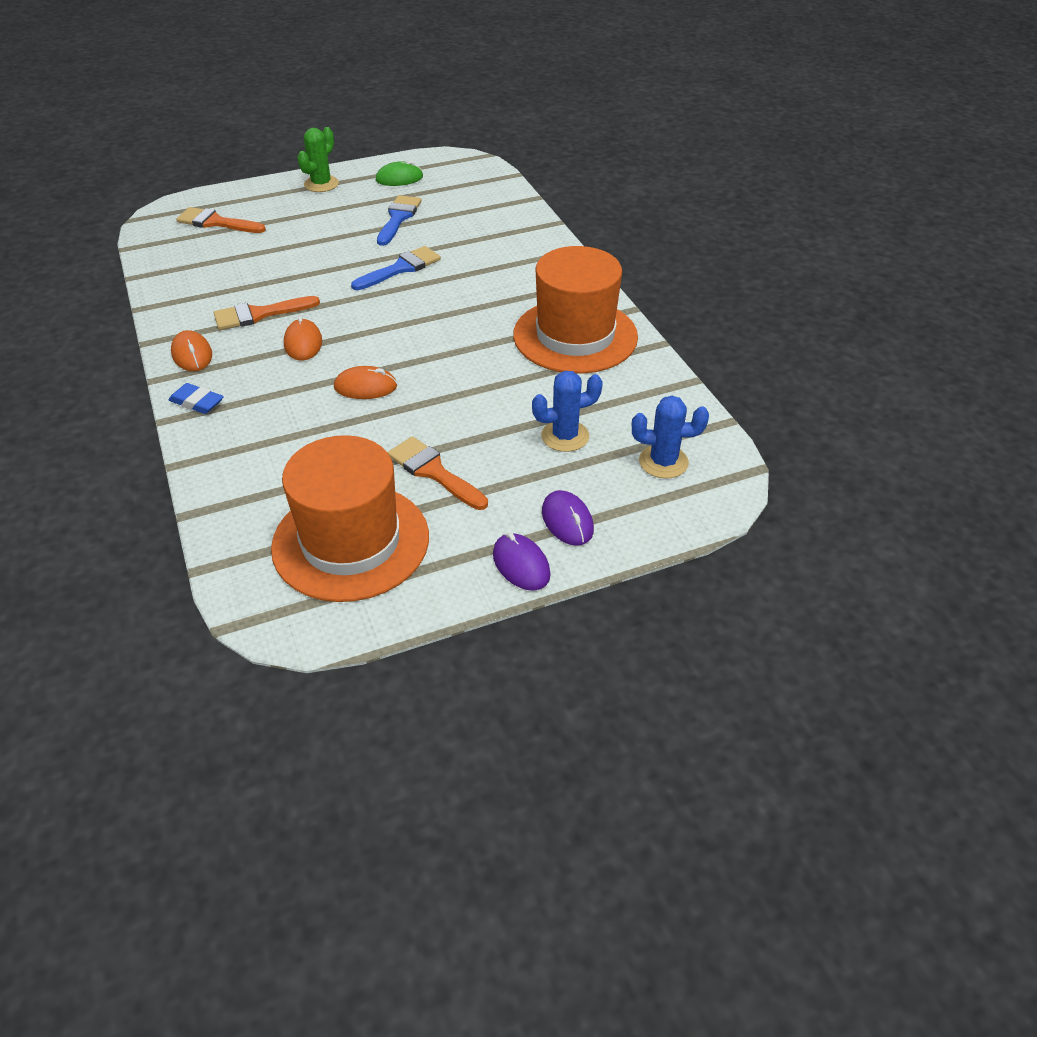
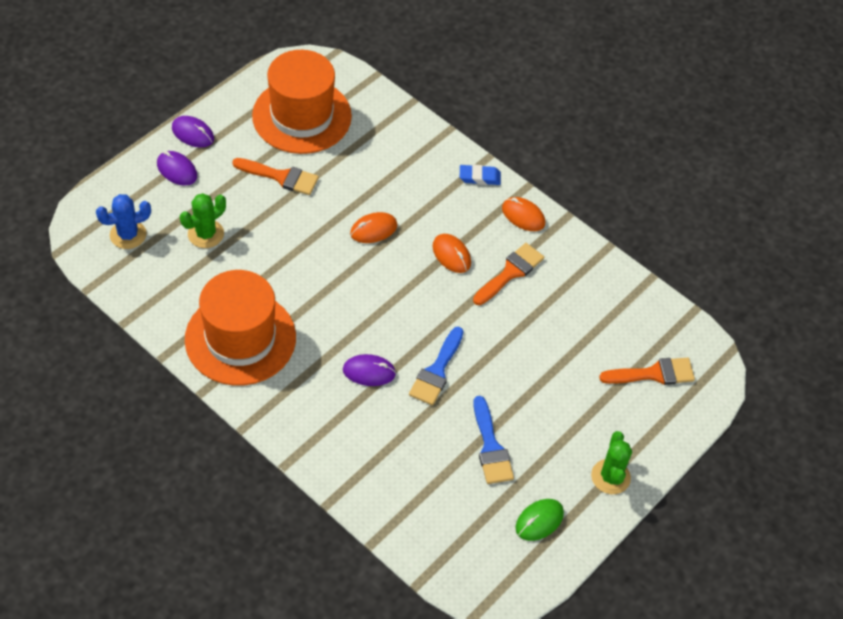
camera: 150 degrees right, 10 degrees up
blue cactus [532,371,603,452] -> green cactus [180,193,226,248]
none -> purple mouse [343,354,396,386]

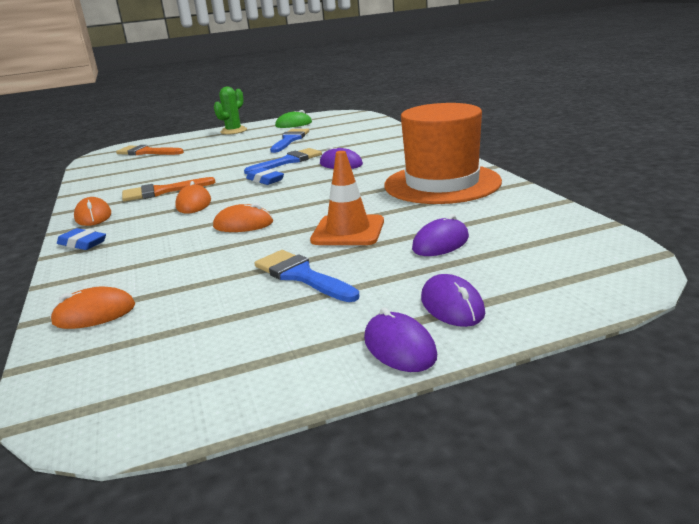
camera: 145 degrees left, 30 degrees down
blue cactus [96,194,151,249] -> none
green cactus [180,193,226,248] -> purple mouse [412,214,469,256]
orange brush [233,158,319,195] -> blue brush [254,250,359,302]
orange hat [252,50,352,154] -> none
none -> orange mouse [50,287,135,329]
none -> blue eraser [246,168,284,185]
none -> orange traffic cone [310,151,384,245]

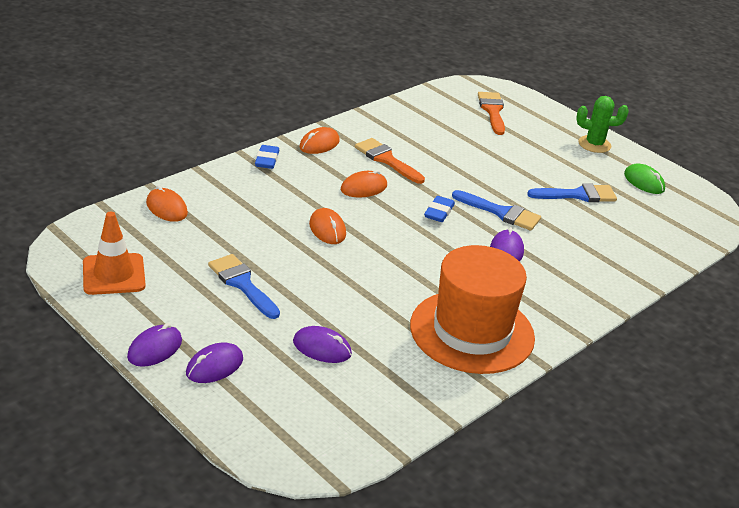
camera: 60 degrees right, 10 degrees up
blue brush [254,250,359,302] -> blue brush turned 60 degrees counterclockwise [208,254,280,319]
orange traffic cone [310,151,384,245] -> orange traffic cone moved to [83,212,146,295]

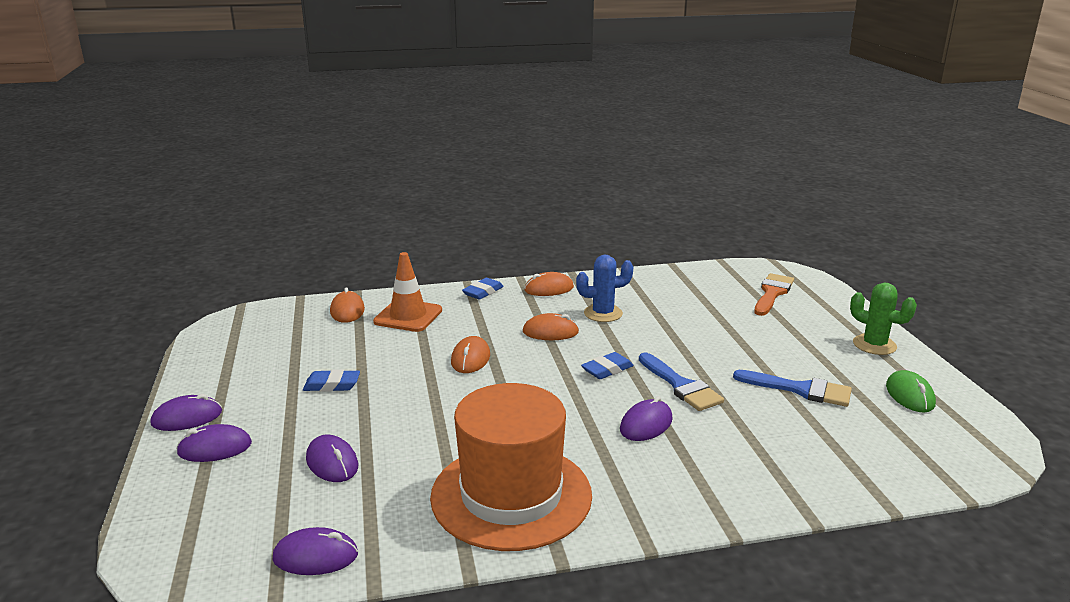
camera: 35 degrees right, 10 degrees down
orange traffic cone [83,212,146,295] -> orange traffic cone moved to [373,252,442,332]
blue brush [208,254,280,319] -> blue eraser [303,369,360,392]
orange brush [355,138,425,184] -> blue cactus [576,255,633,322]
none -> purple mouse [273,527,358,575]

